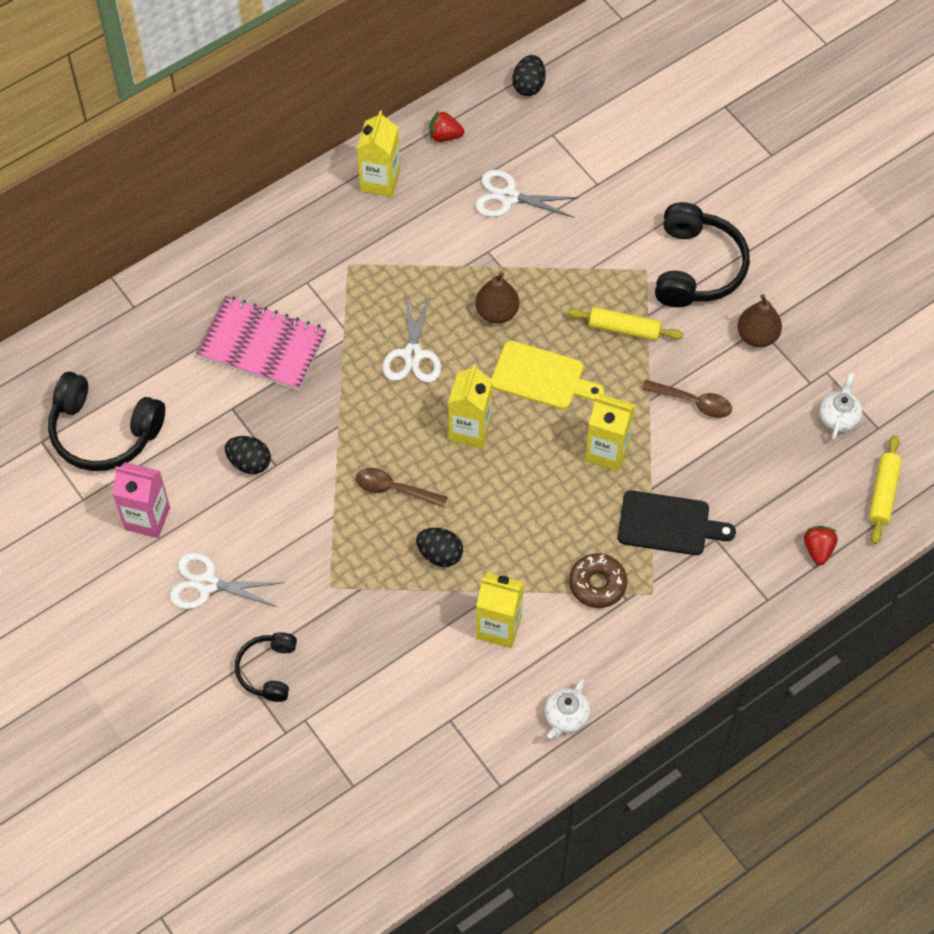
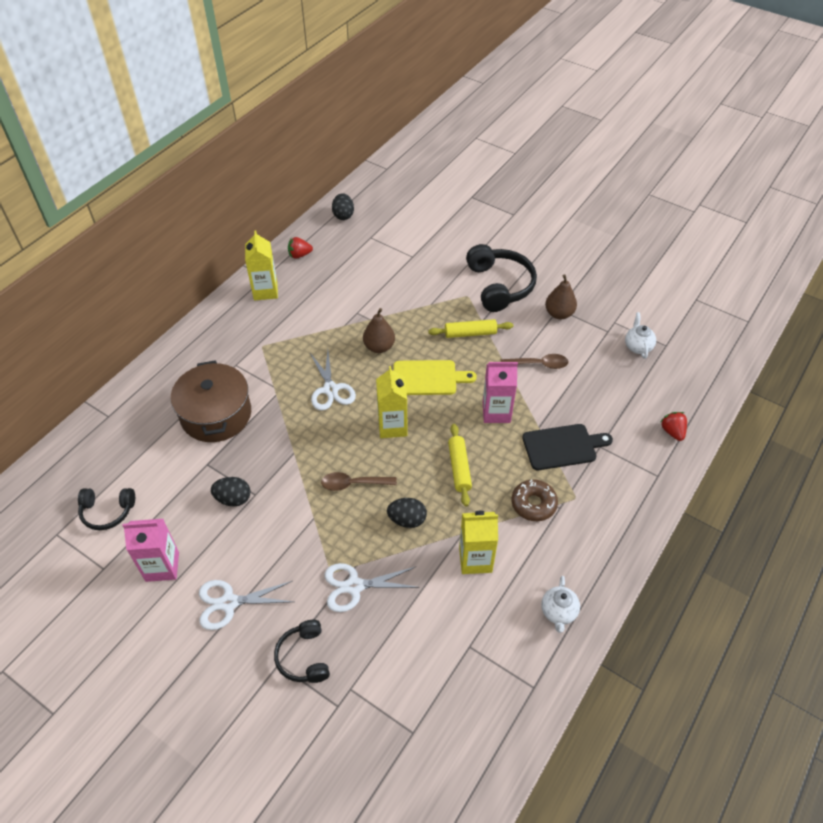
camera: 20 degrees left, 10 degrees down
black headphones [48,372,165,471] -> black headphones [78,488,135,530], size x0.59
pink notebook [196,296,327,391] -> brown pot [171,360,251,442]
white scissors [475,170,579,218] -> white scissors moved to [324,563,420,612]
yellow carton [585,394,635,472] -> pink carton [483,362,518,423]
yellow rolling pin [869,435,902,544] -> yellow rolling pin moved to [448,424,472,506]

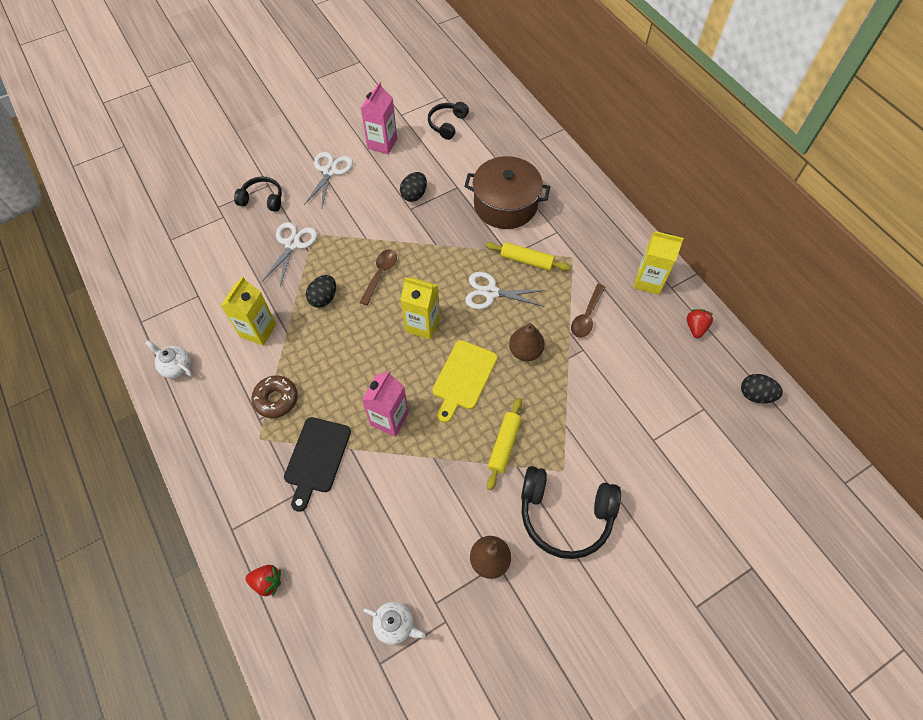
camera: 115 degrees right, 10 degrees up
yellow rolling pin [448,424,472,506] -> yellow rolling pin moved to [485,242,570,271]
brown spoon [501,354,569,369] -> brown spoon moved to [571,284,606,338]

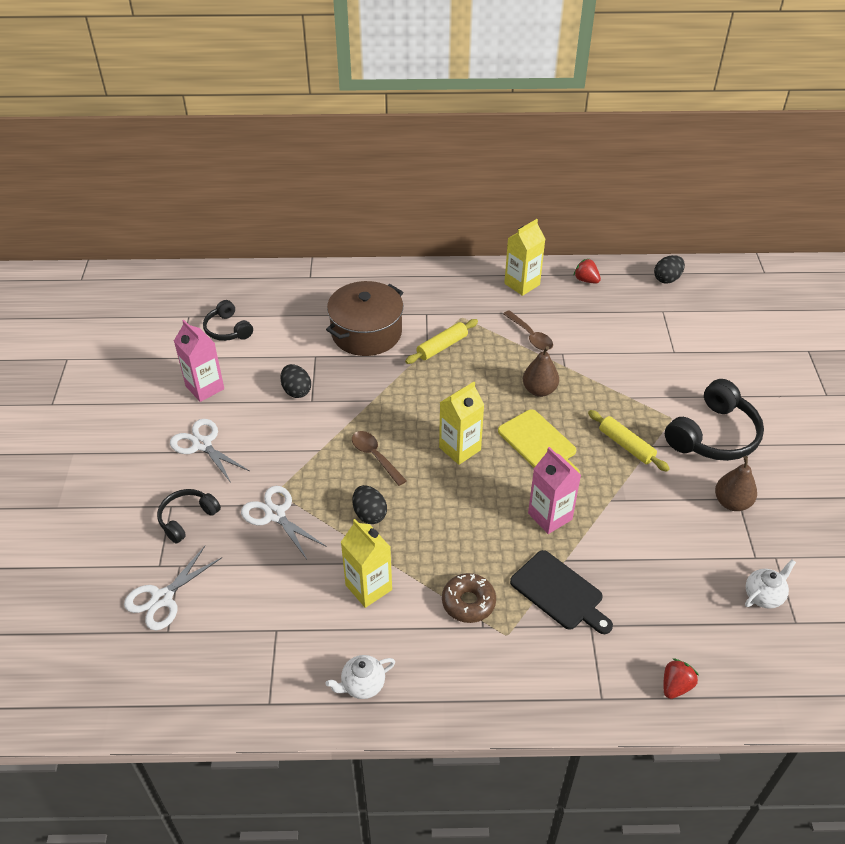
camera: 60 degrees left, 15 degrees down
white scissors [465,272,546,309] -> white scissors moved to [124,546,222,630]

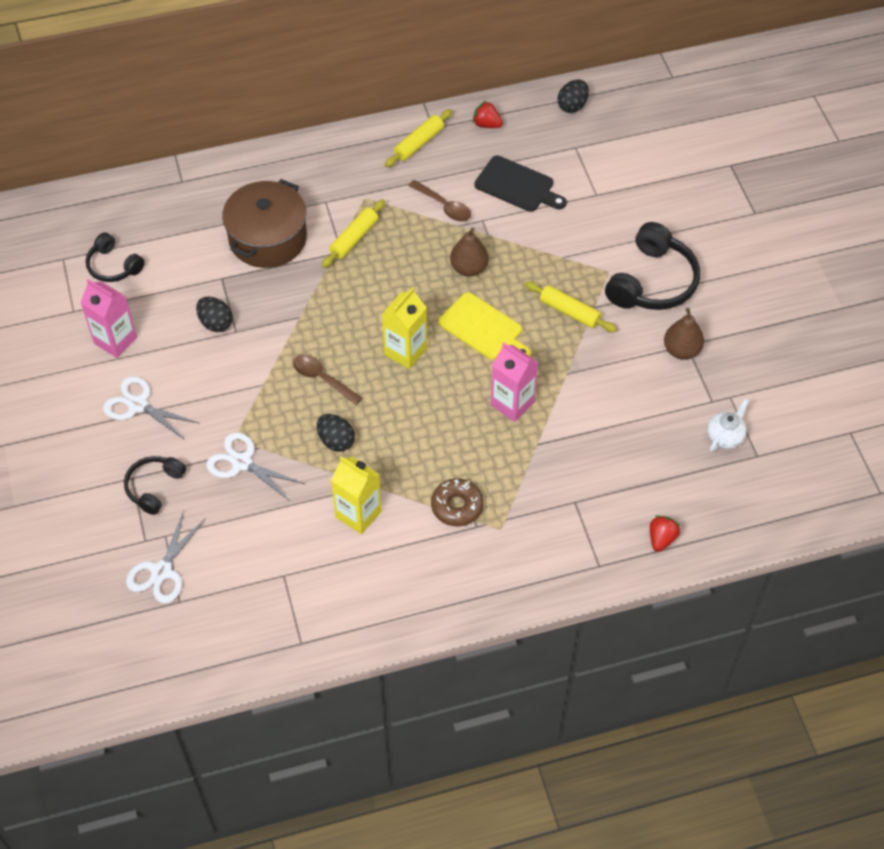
camera: 15 degrees left, 10 degrees up
white teapot [326,655,395,699] -> none
yellow carton [504,219,545,296] -> yellow rolling pin [385,109,452,167]
black cutting board [510,550,613,634] -> black cutting board moved to [474,156,567,212]

